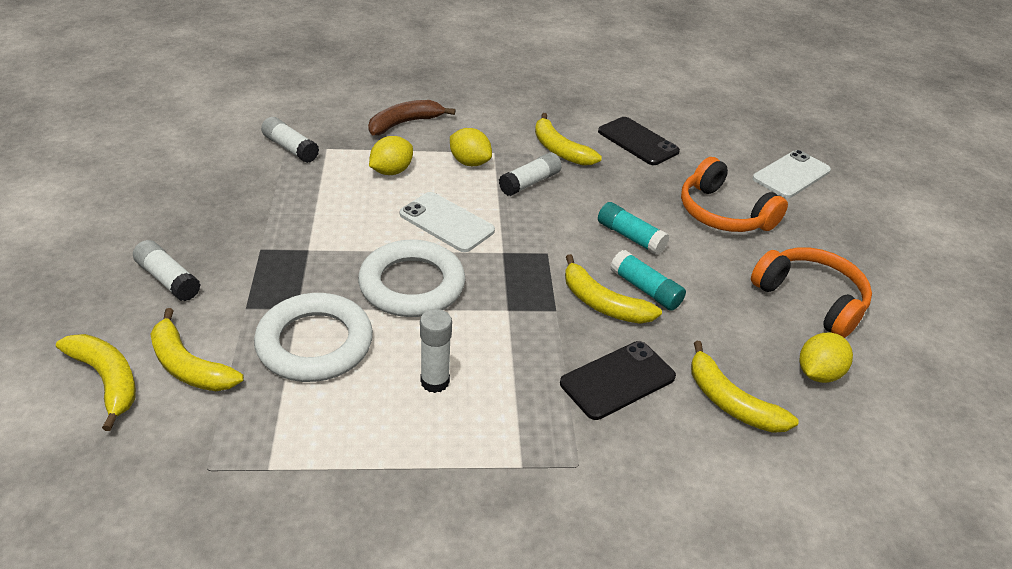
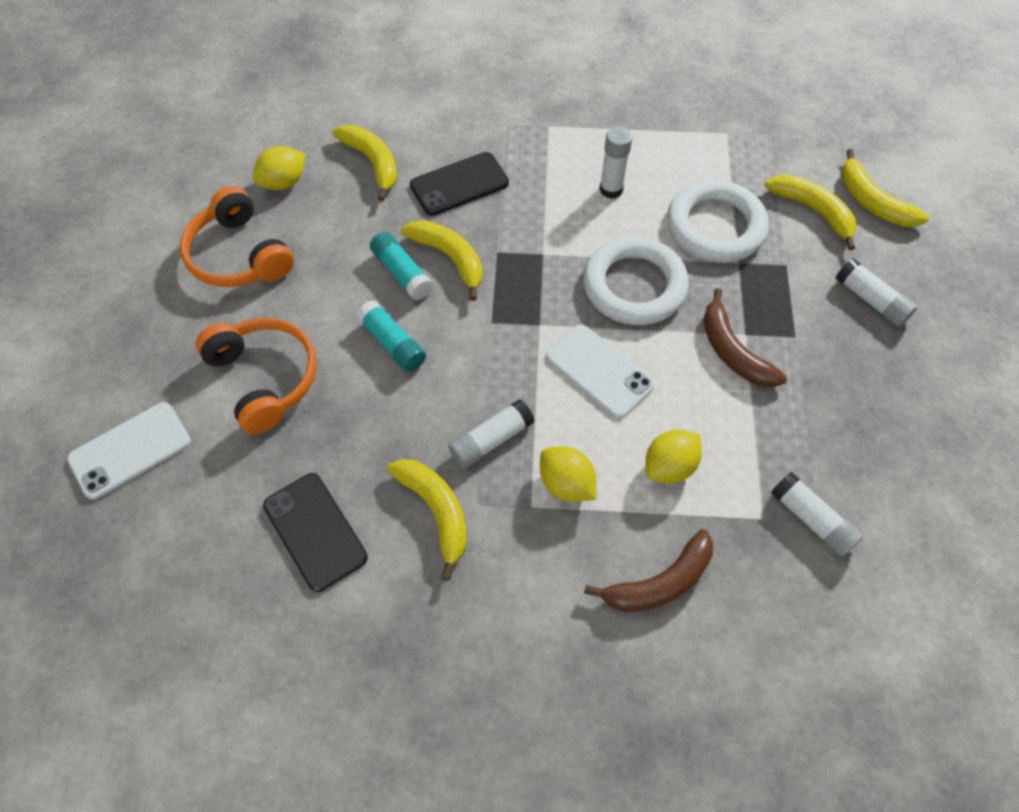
camera: 170 degrees left, 20 degrees up
none -> brown banana [703,288,787,388]

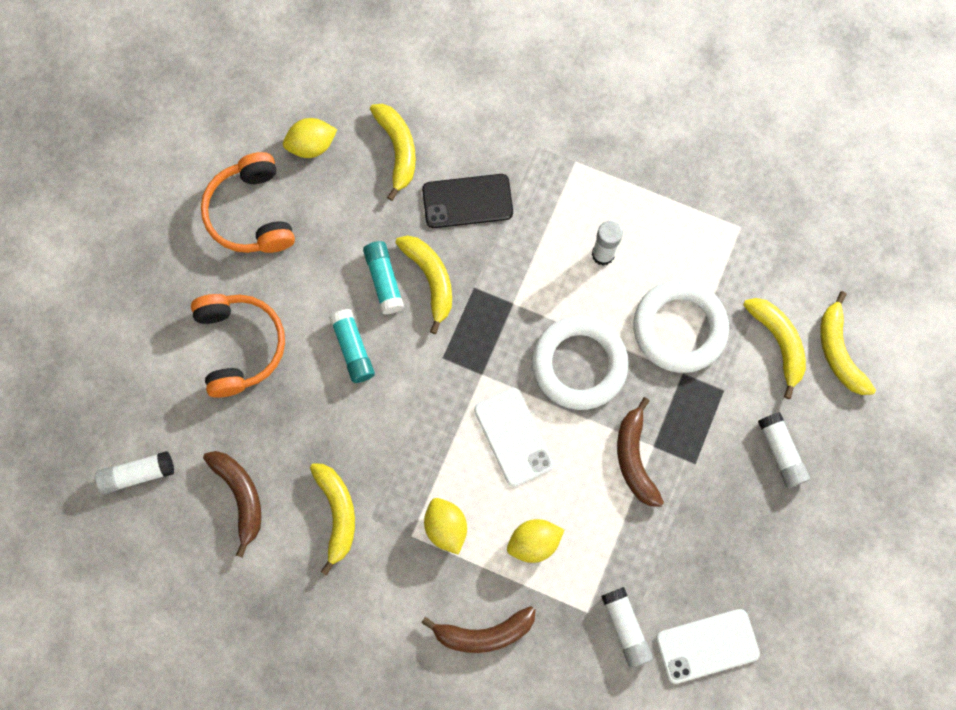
camera: 20 degrees right, 15 degrees up
white phone [67,402,191,500] -> white phone moved to [656,609,760,684]
black phone [263,473,368,592] -> brown banana [203,451,261,558]
white glue stick [448,399,534,469] -> white glue stick moved to [95,451,174,495]

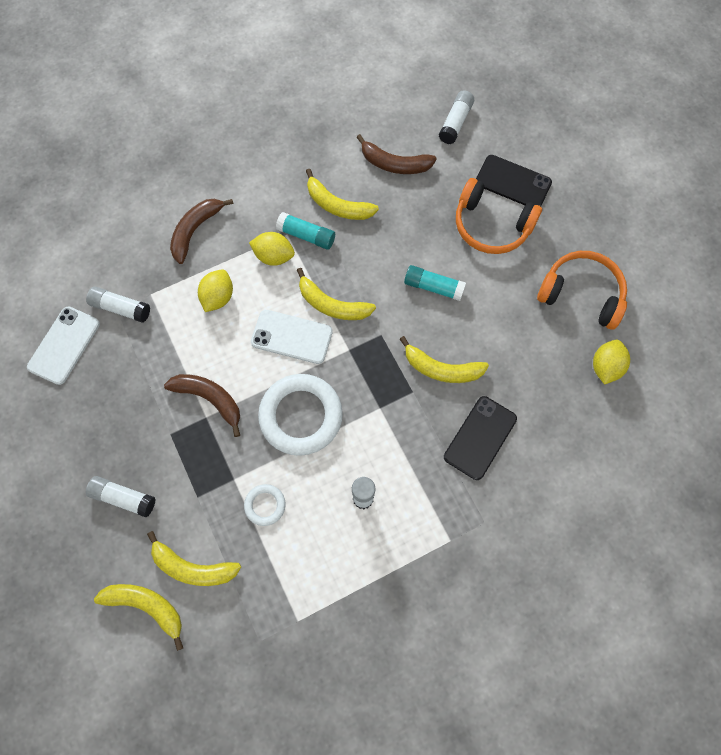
camera: 130 degrees right, 5 degrees down
turquoise glue stick [363,241,404,314] -> turquoise glue stick moved to [276,212,335,250]
yellow banana [370,104,416,201] -> yellow banana moved to [297,268,376,320]
white ring [633,280,729,373] -> white ring [244,484,286,526], size x0.48
none -> black phone [476,155,552,206]

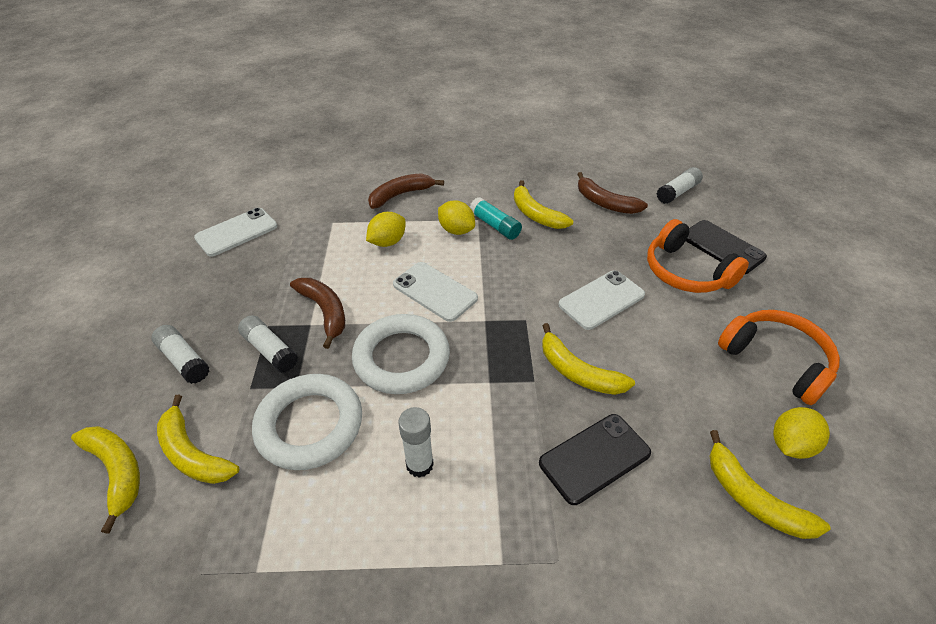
camera: 25 degrees right, 25 degrees down
white glue stick [86,287,150,322] -> white glue stick moved to [238,315,298,373]
white ring [244,484,286,526] -> white ring [252,374,362,470], size x2.10
yellow banana [297,268,376,320] -> yellow banana moved to [710,430,830,539]
turquoise glue stick [404,265,466,301] -> white phone [558,270,645,330]

